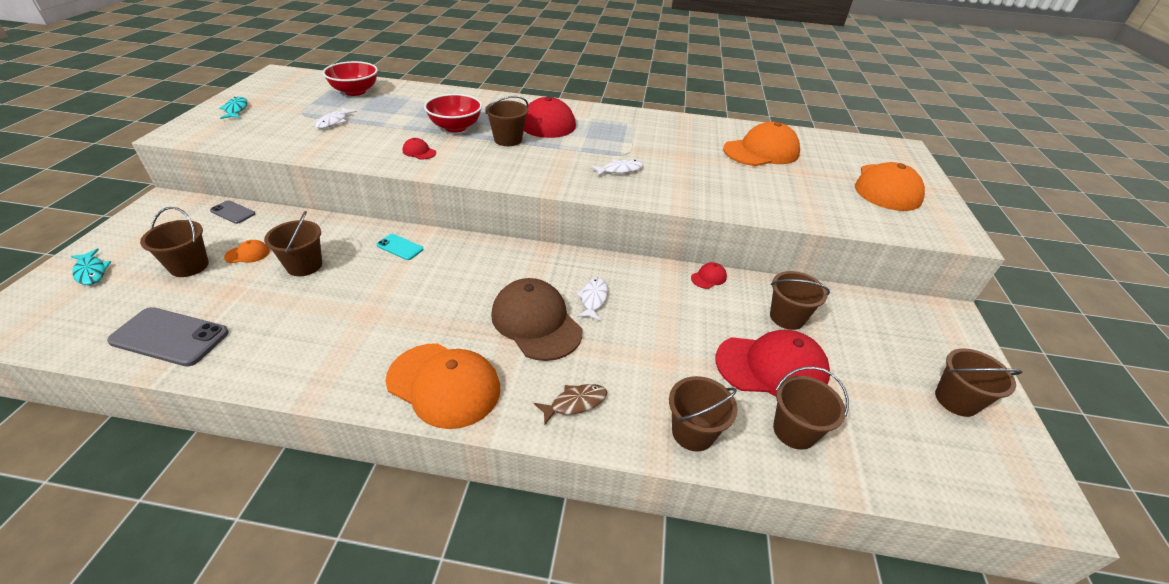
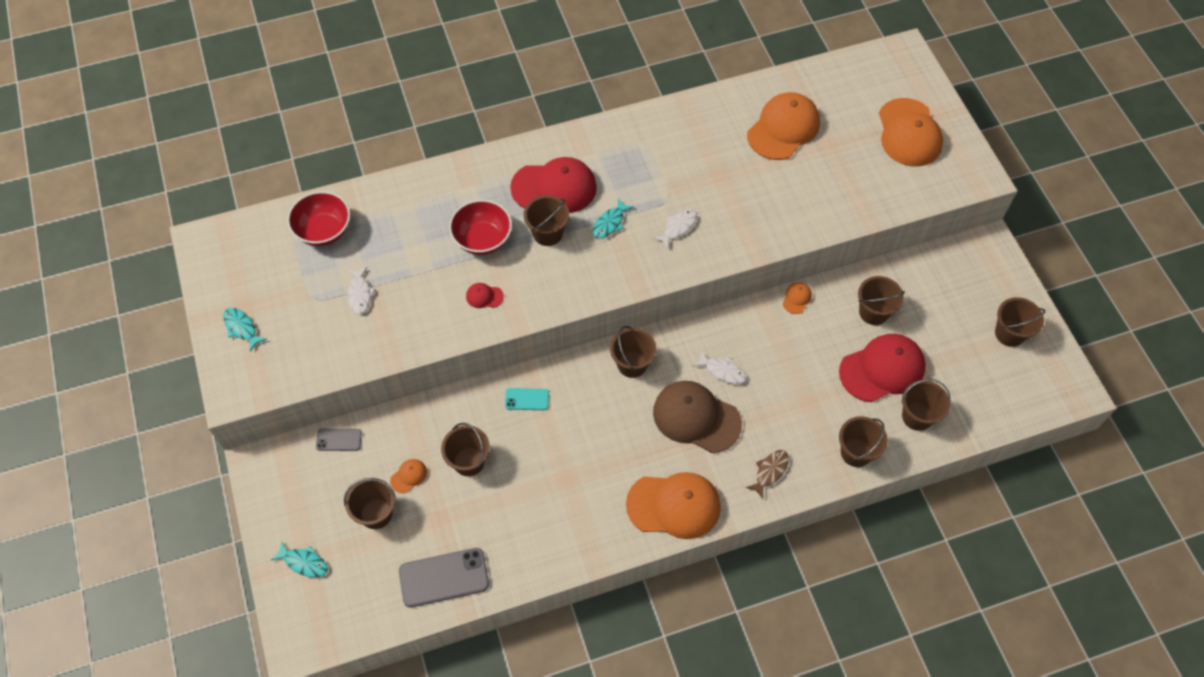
camera: 25 degrees left, 20 degrees up
white fish [576,278,608,321] -> white fish turned 135 degrees clockwise [693,350,747,384]
red cap [691,262,727,289] -> orange cap [783,282,812,314]
none -> turquoise fish [592,198,634,239]
none -> brown bucket [610,326,656,378]

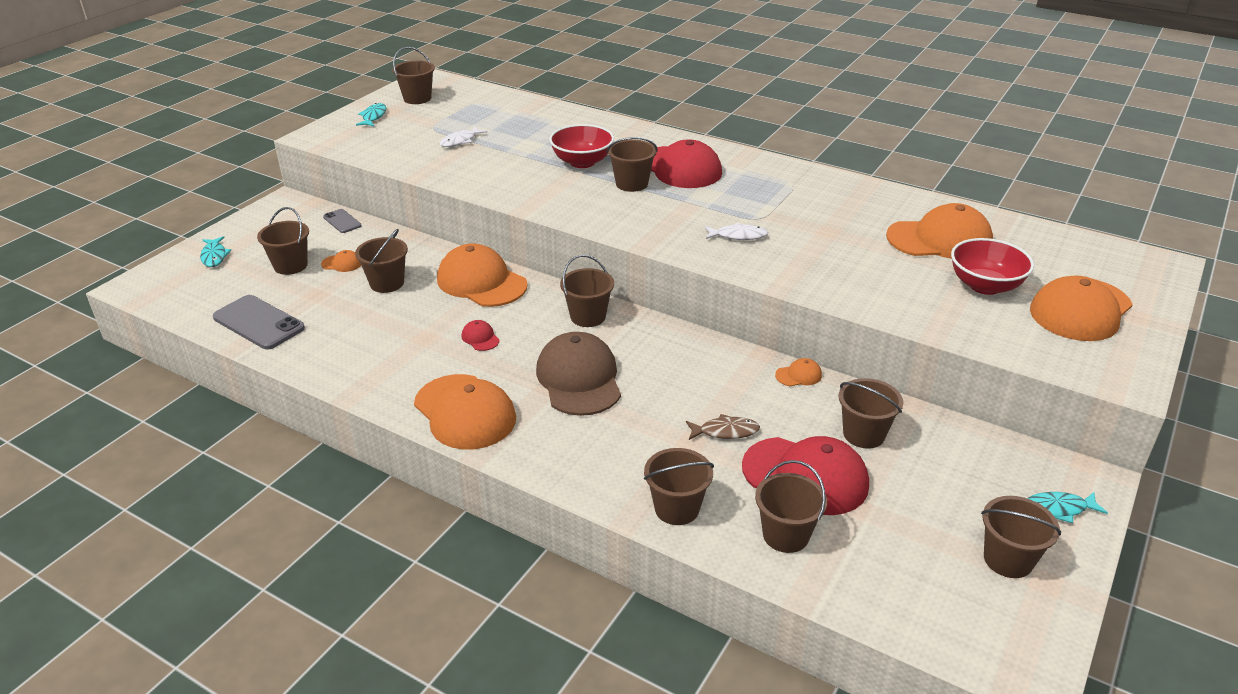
camera: 50 degrees right, 25 degrees down
red bowl [287,191,350,246] -> red bowl moved to [951,238,1034,295]
red cap [466,283,504,308] -> red cap moved to [462,320,500,351]
turquoise phone [505,388,549,410] -> orange cap [437,244,528,307]
turquoise fish [592,198,634,239] -> turquoise fish moved to [1027,492,1108,523]
white fish [693,350,747,384] -> none
brown fish [746,450,789,499] -> brown fish moved to [686,414,760,440]
none -> brown bucket [392,47,435,104]

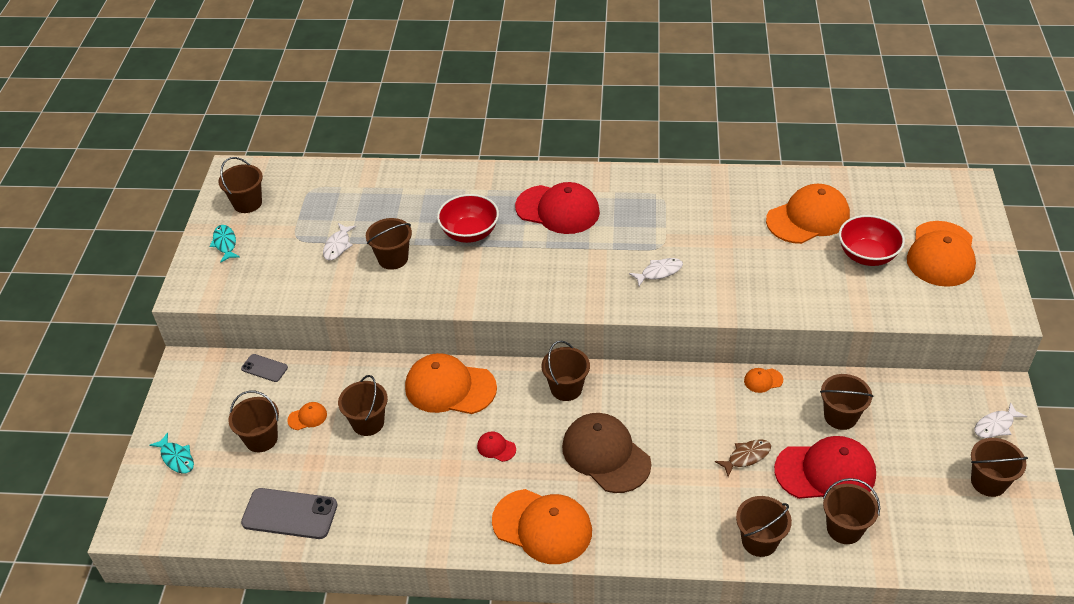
camera: 25 degrees left, 10 degrees up
brown bucket [607,137,658,192] -> brown bucket moved to [366,218,412,270]
orange cap [775,358,822,386] -> orange cap turned 150 degrees counterclockwise [744,368,783,393]
turquoise fish [1027,492,1108,523] -> white fish [975,402,1027,438]

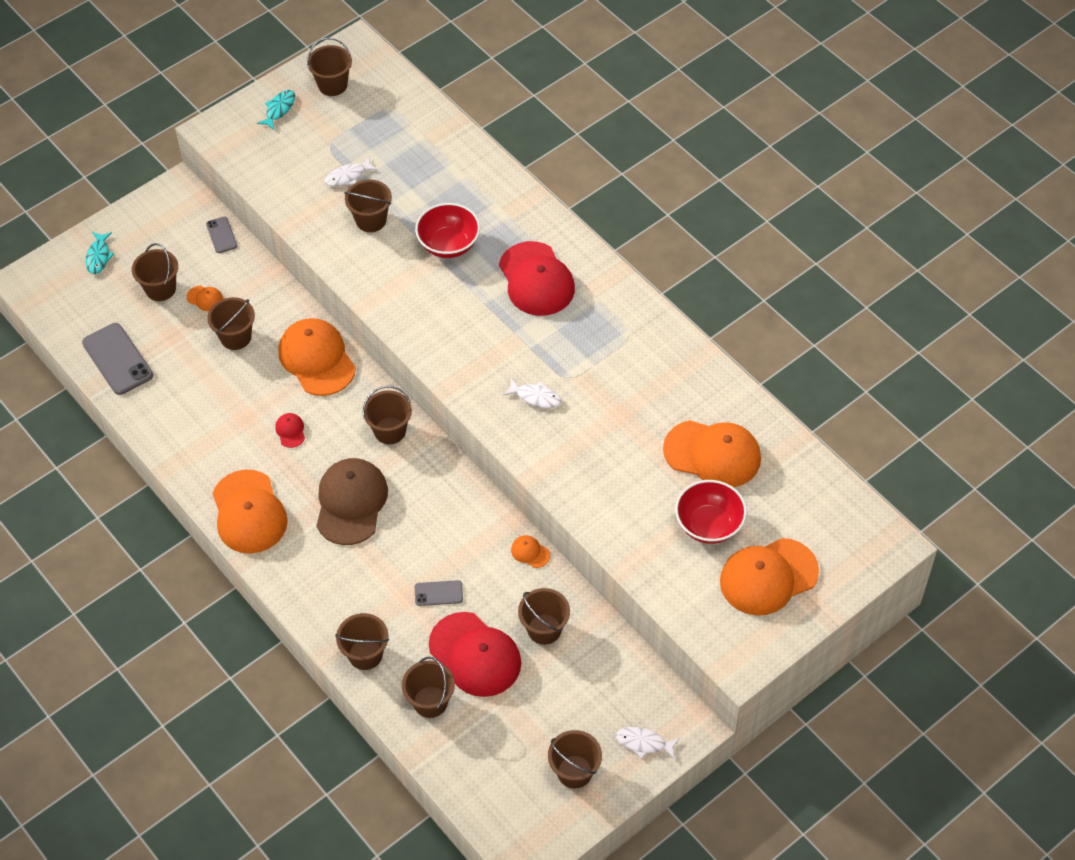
camera: 45 degrees right, 10 degrees up
brown fish [715,439,771,477] -> grey phone [415,580,463,606]

